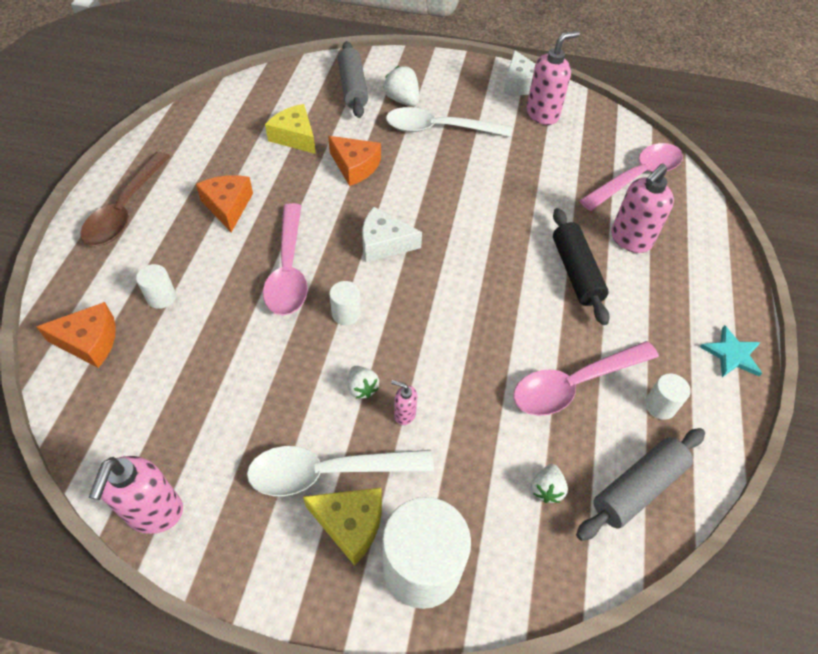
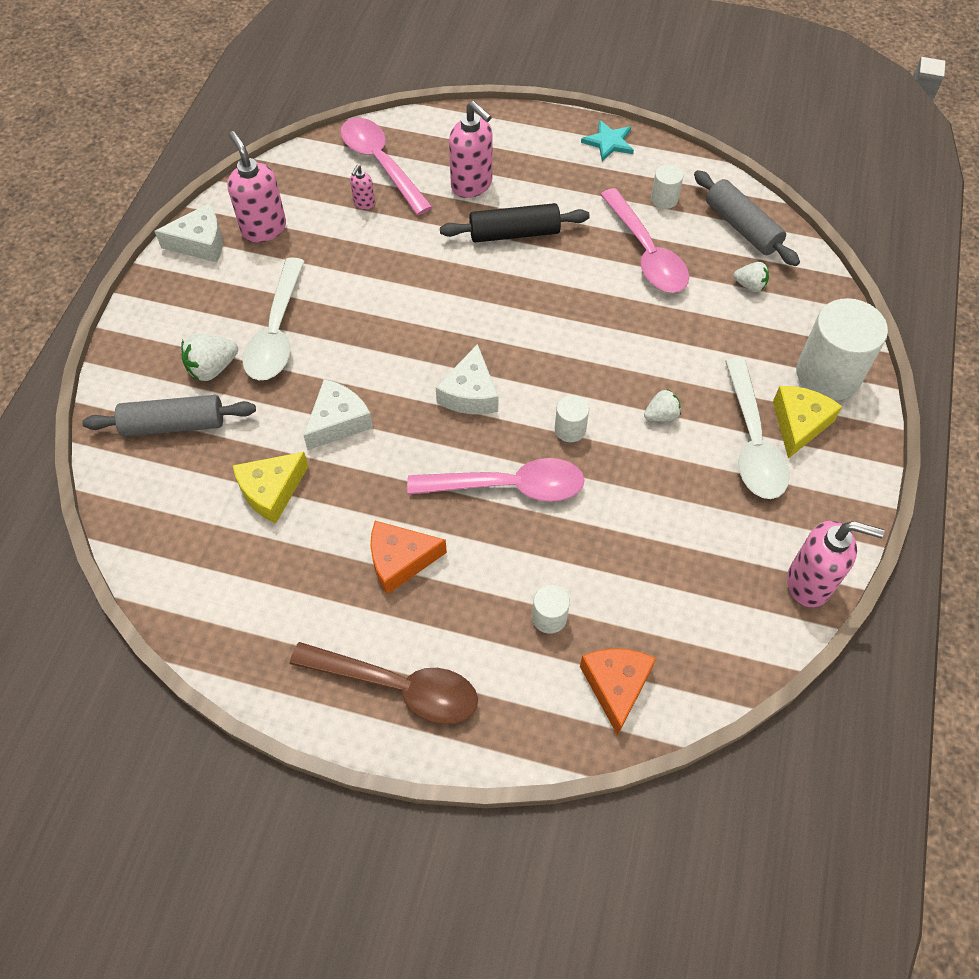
camera: 85 degrees left, 5 degrees up
orange cheese [328,136,381,186] -> white cheese [303,379,373,450]
pink soap dispenser [391,380,417,425] -> pink soap dispenser moved to [350,165,375,209]

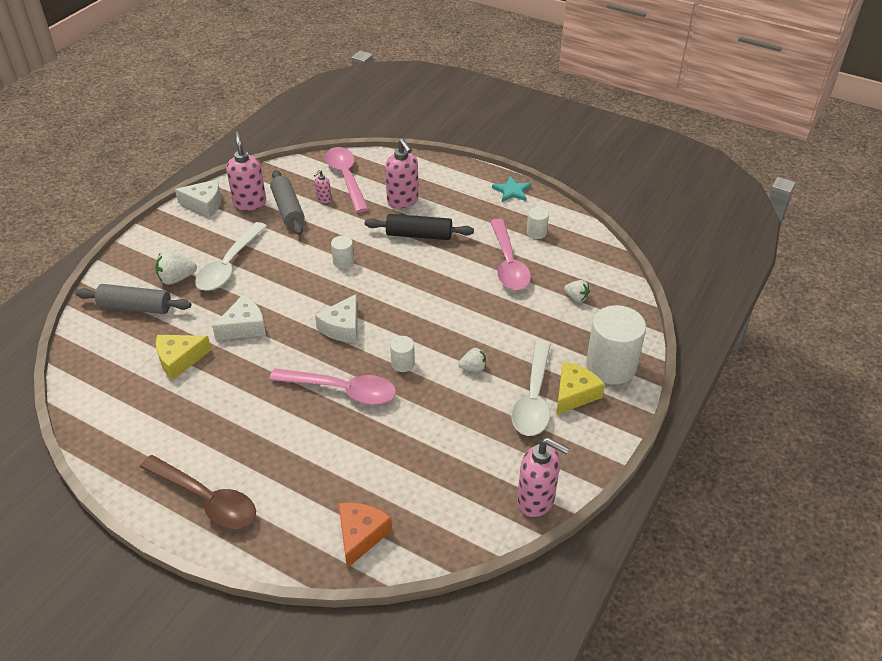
camera: 15 degrees right, 15 degrees down
orange cheese [371,521,447,594] -> none
white cylinder [532,585,570,634] -> white cylinder moved to [331,236,354,269]
grey rolling pin [694,170,800,266] -> grey rolling pin moved to [270,170,305,235]

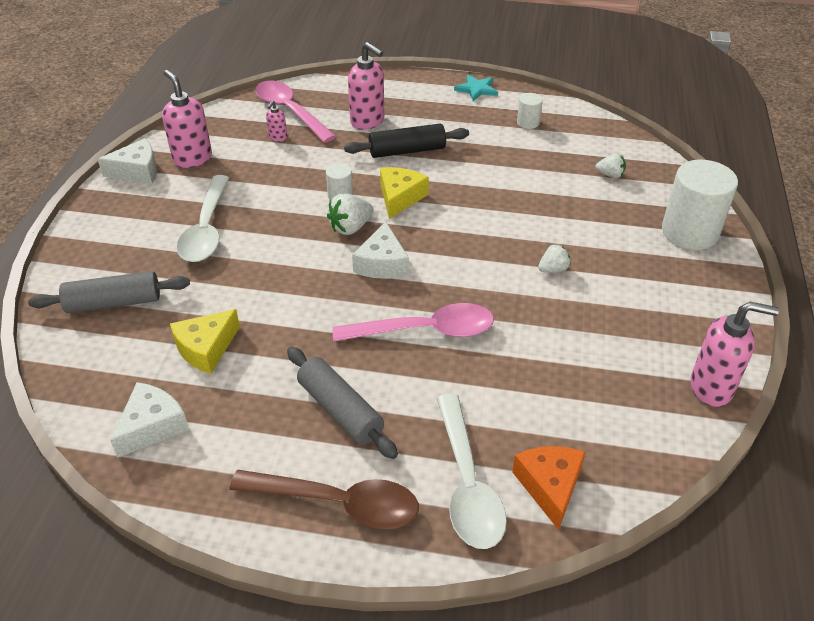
camera: 20 degrees left, 0 degrees up
white strawberry [155,250,197,285] -> white strawberry moved to [327,193,373,235]
white cheese [212,295,266,340] -> white cheese moved to [110,382,189,458]
grey rolling pin [270,170,305,235] -> grey rolling pin moved to [287,347,398,459]
white cylinder [390,336,415,372] -> none
pink spoon [490,219,531,290] -> none
white spoon [511,340,551,436] -> white spoon moved to [437,394,507,549]
yellow cheese [556,362,605,415] -> yellow cheese moved to [380,167,429,219]

